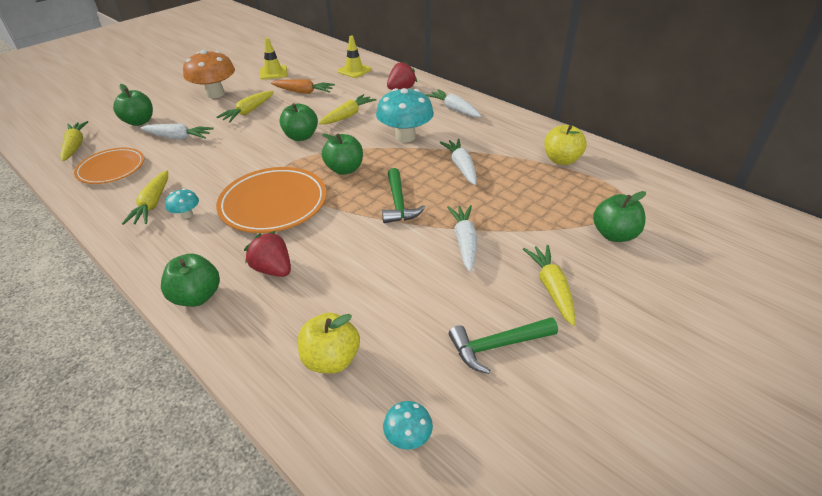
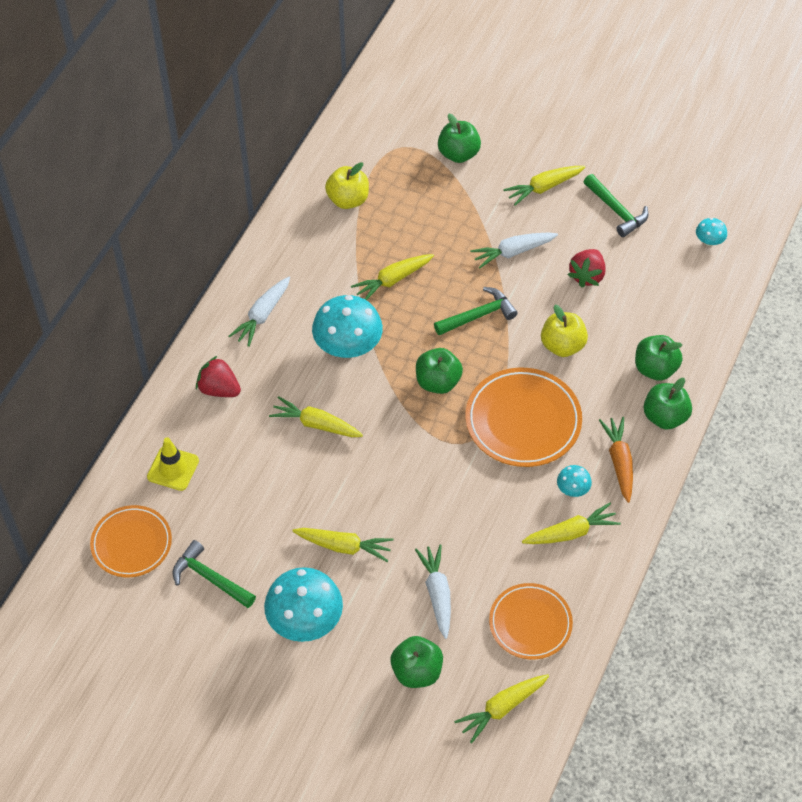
camera: 110 degrees left, 15 degrees up
orange mushroom [183,50,235,98] -> turquoise mushroom [264,567,343,642]
red strawberry [244,231,291,277] -> red strawberry moved to [568,249,606,288]
yellow traffic cone [260,38,287,79] -> green hammer [173,540,256,608]
orange carrot [271,79,335,94] -> orange carrot moved to [599,417,633,503]
green apple [279,103,318,141] -> green apple moved to [635,335,683,381]
yellow apple [298,312,360,374] -> yellow apple moved to [541,305,588,357]
white carrot [440,139,477,185] -> yellow carrot [351,254,434,300]
none -> orange plate [90,505,172,577]

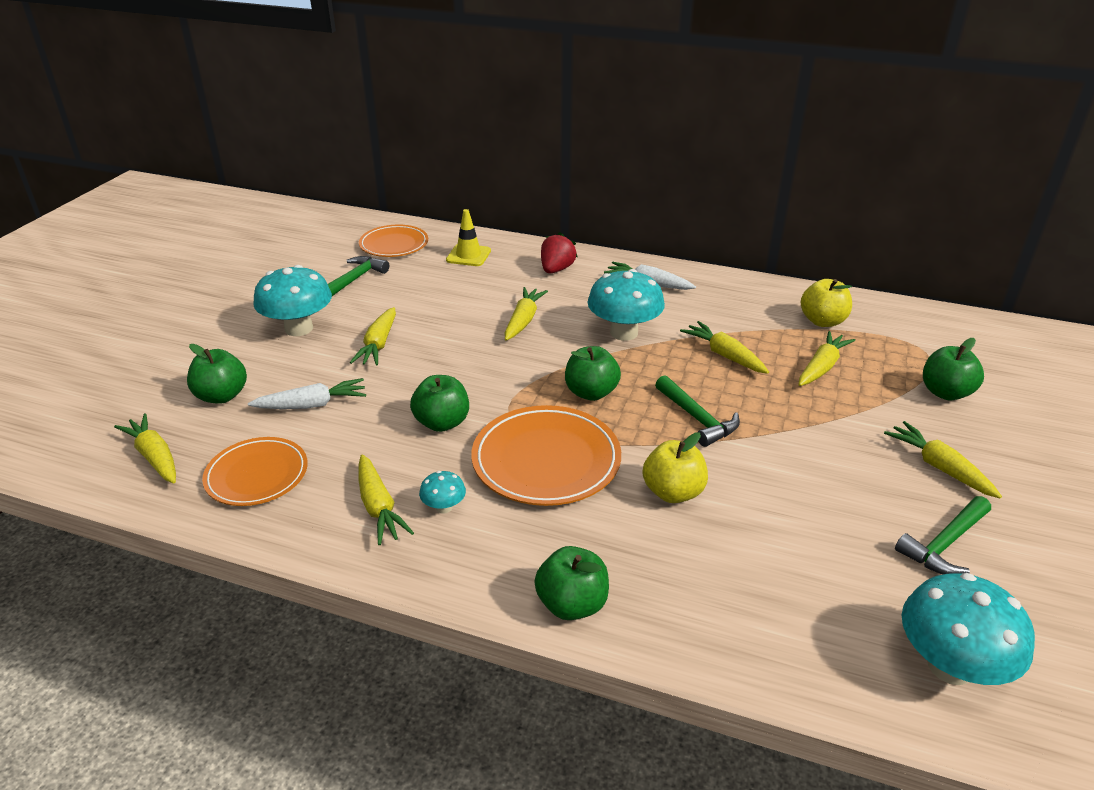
camera: 85 degrees right, 20 degrees down
white carrot [470,233,558,269] -> none
red strawberry [568,249,606,288] -> none
orange carrot [599,417,633,503] -> none
green apple [635,335,683,381] -> green apple moved to [410,375,469,432]
turquoise mushroom [696,218,727,246] -> turquoise mushroom [902,573,1035,685], size x2.13
none -> yellow carrot [799,331,855,386]

